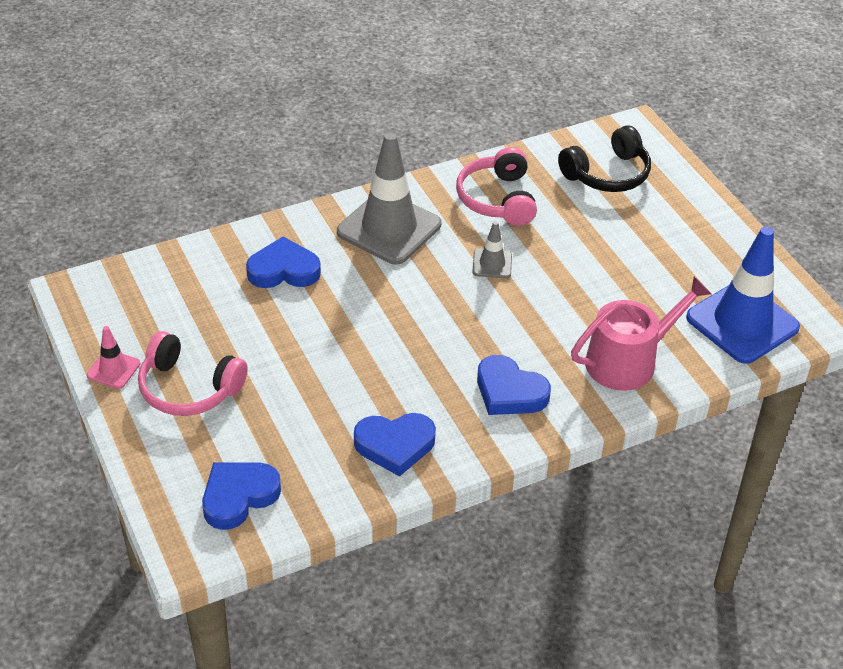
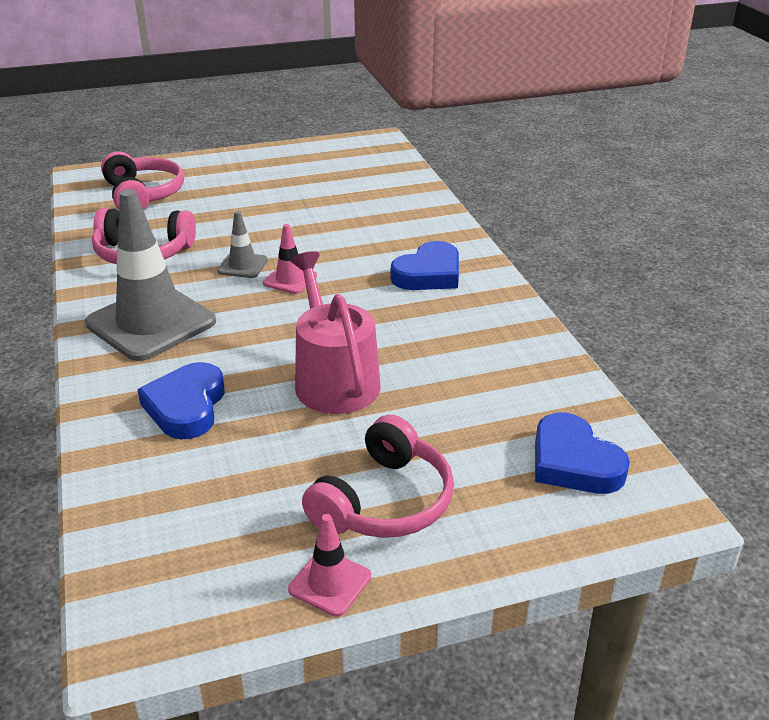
camera: 80 degrees left, 10 degrees down
blue heart [354,413,436,477] -> none
black headphones [558,125,651,192] -> pink headphones [101,151,184,210]
pink watering can [571,276,711,391] -> pink watering can moved to [291,251,380,414]
blue traffic cone [686,227,800,364] -> none
none -> pink traffic cone [263,224,317,294]

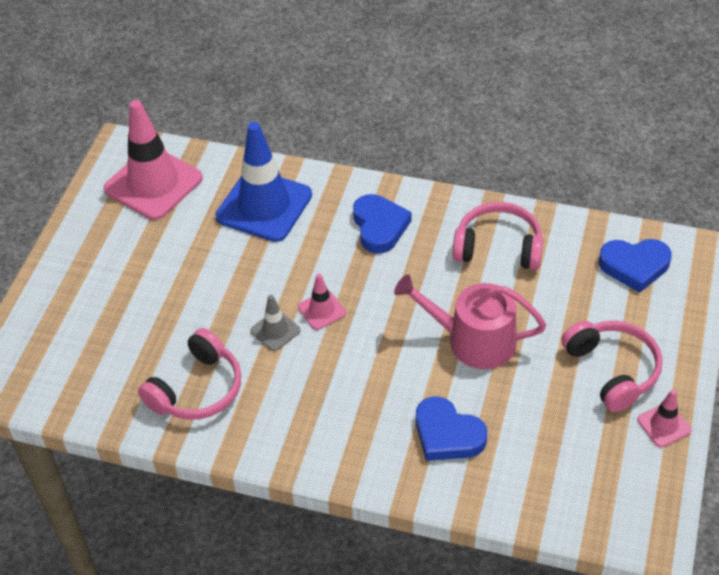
camera: 55 degrees left, 15 degrees up
grey traffic cone [85,189,216,361] -> none
pink headphones [101,151,184,210] -> pink headphones moved to [452,202,543,270]
none -> pink traffic cone [104,100,203,220]
none -> blue traffic cone [215,122,312,242]

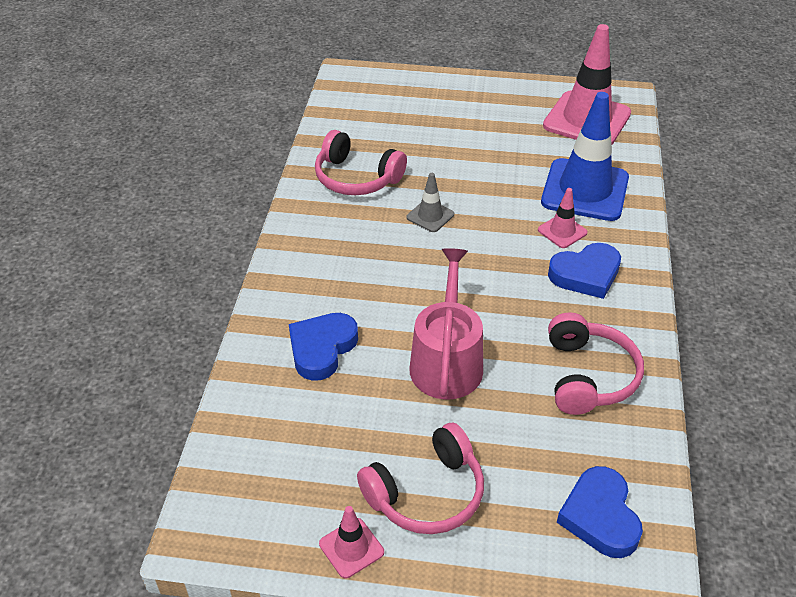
camera: 80 degrees right, 5 degrees down
pink traffic cone [298,274,346,330] -> pink traffic cone moved to [538,188,588,248]

